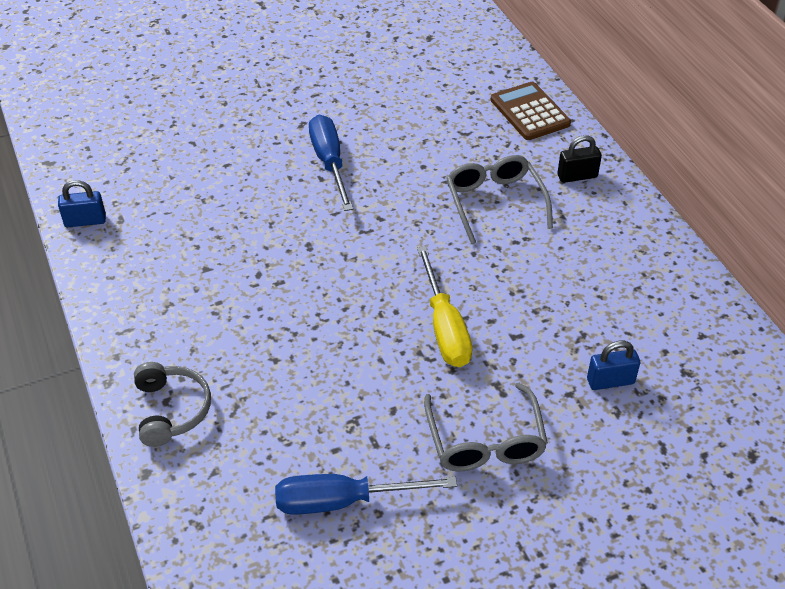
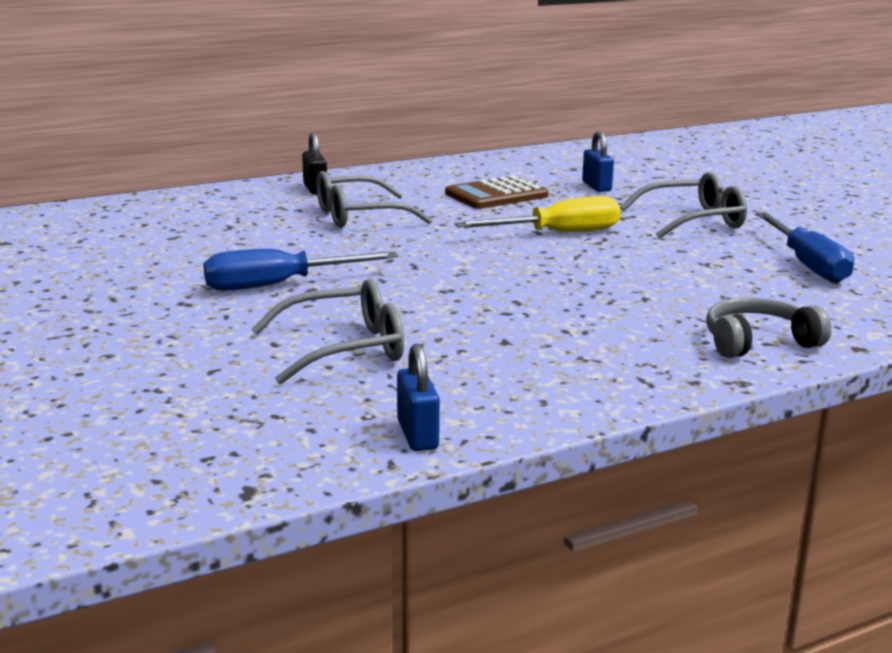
camera: 95 degrees left, 25 degrees down
brown calculator [490,82,571,140] -> brown calculator moved to [445,175,548,209]
none -> grey glasses [252,279,404,385]

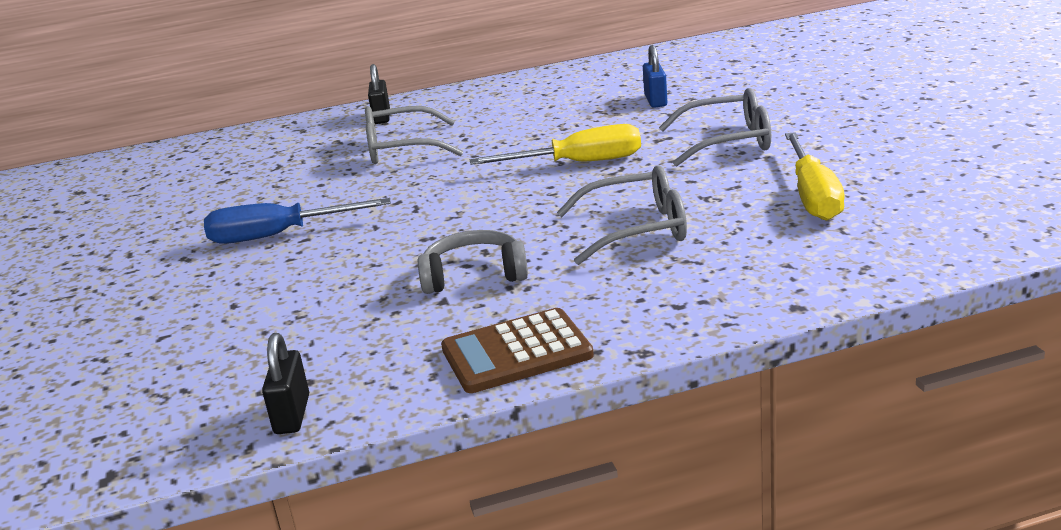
camera: 15 degrees right, 5 degrees up
grey glasses [252,279,404,385] -> grey glasses moved to [557,165,687,265]
blue padlock [397,344,440,451] -> black padlock [262,333,309,434]
brown calculator [445,175,548,209] -> brown calculator moved to [441,308,594,393]
grey headphones [706,298,831,358] -> grey headphones moved to [418,230,528,294]
blue screwdriver [756,212,854,283] -> yellow screwdriver [785,132,845,221]

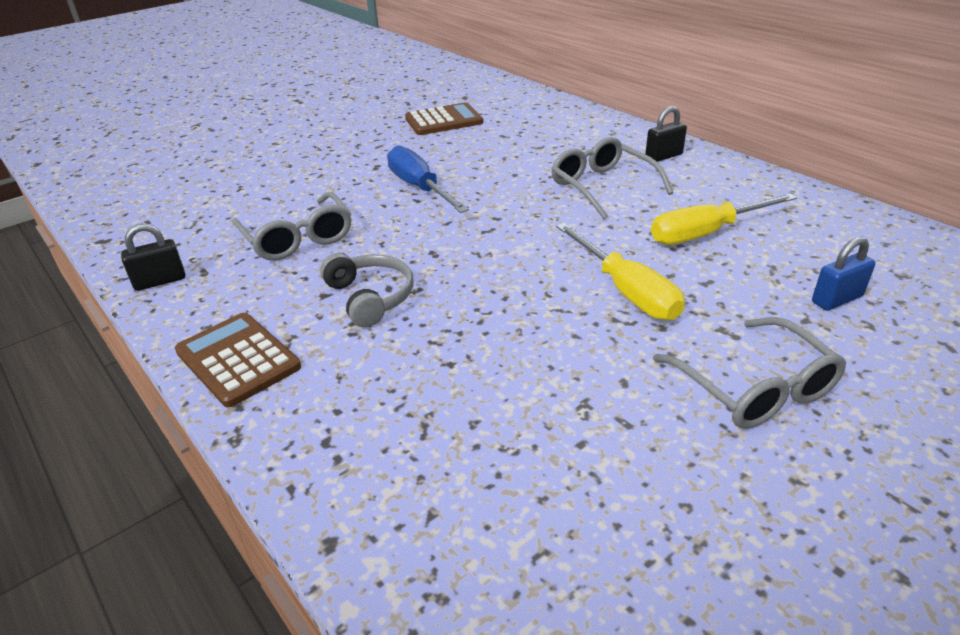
camera: 65 degrees right, 10 degrees up
grey glasses [557,165,687,265] -> grey glasses moved to [232,192,351,260]
yellow screwdriver [785,132,845,221] -> yellow screwdriver moved to [651,193,797,244]
none -> brown calculator [405,102,483,135]

